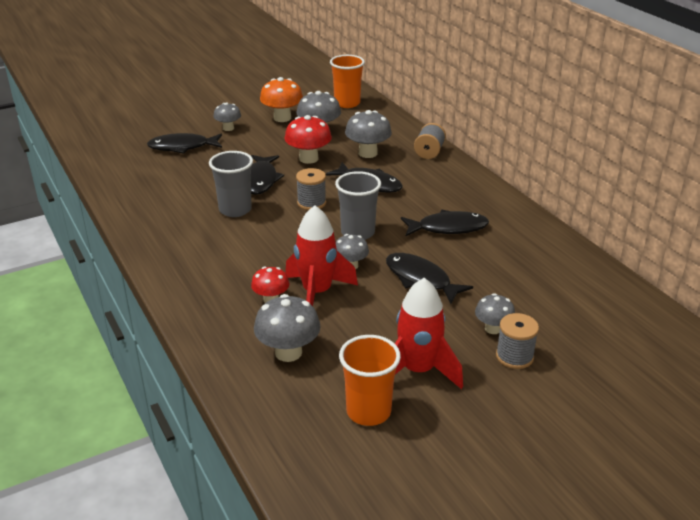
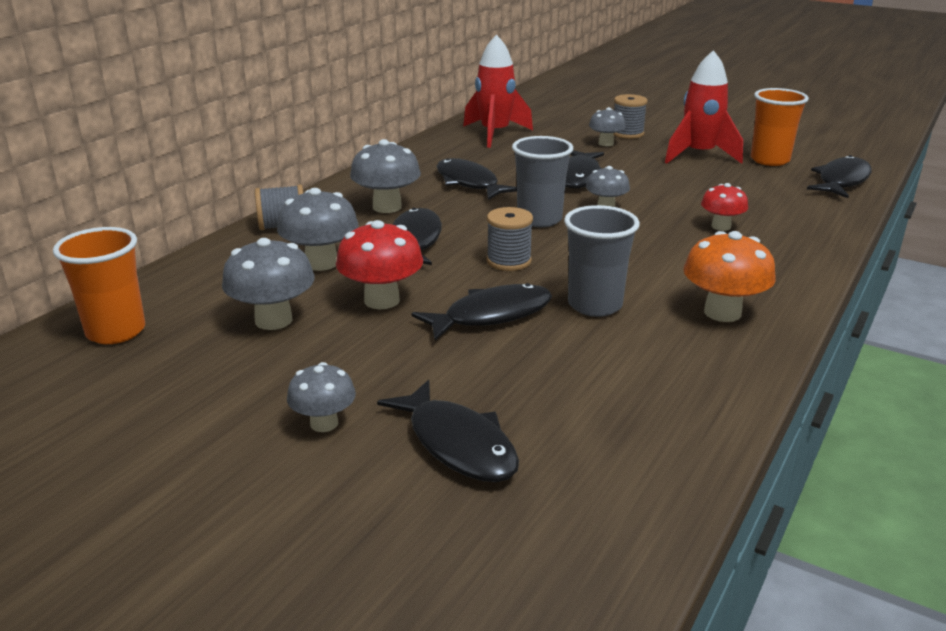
camera: 120 degrees left, 5 degrees down
grey mushroom [254,294,321,362] -> grey mushroom moved to [350,139,421,213]
orange mushroom [260,77,303,122] -> orange mushroom moved to [683,231,776,322]
red rocket [285,205,358,306] -> red rocket moved to [463,34,533,148]
none -> black fish [807,155,872,198]

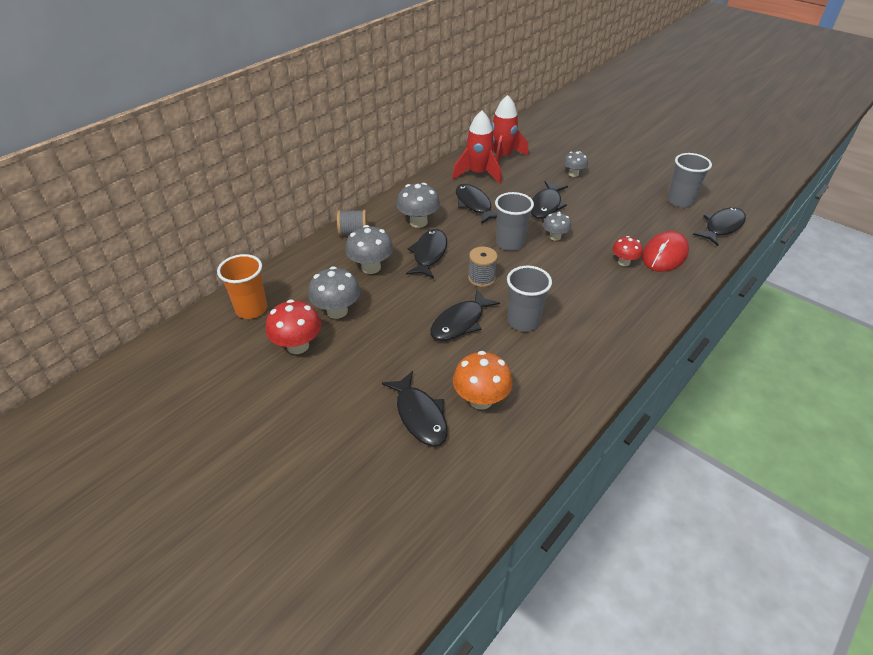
camera: 10 degrees right, 15 degrees up
grey mushroom [287,362,356,432] -> none
red mushroom [336,220,423,309] -> red mushroom moved to [266,299,321,354]
black fish [412,283,552,341] -> black fish turned 150 degrees clockwise [430,290,500,341]
grey spool [613,94,648,139] -> none
red rocket [665,50,743,164] -> red rocket moved to [452,111,502,184]
orange mushroom [683,231,776,322] -> orange mushroom moved to [453,351,513,409]
orange cup [751,88,809,166] -> grey cup [668,153,712,208]
none -> red mouse [642,231,689,272]

